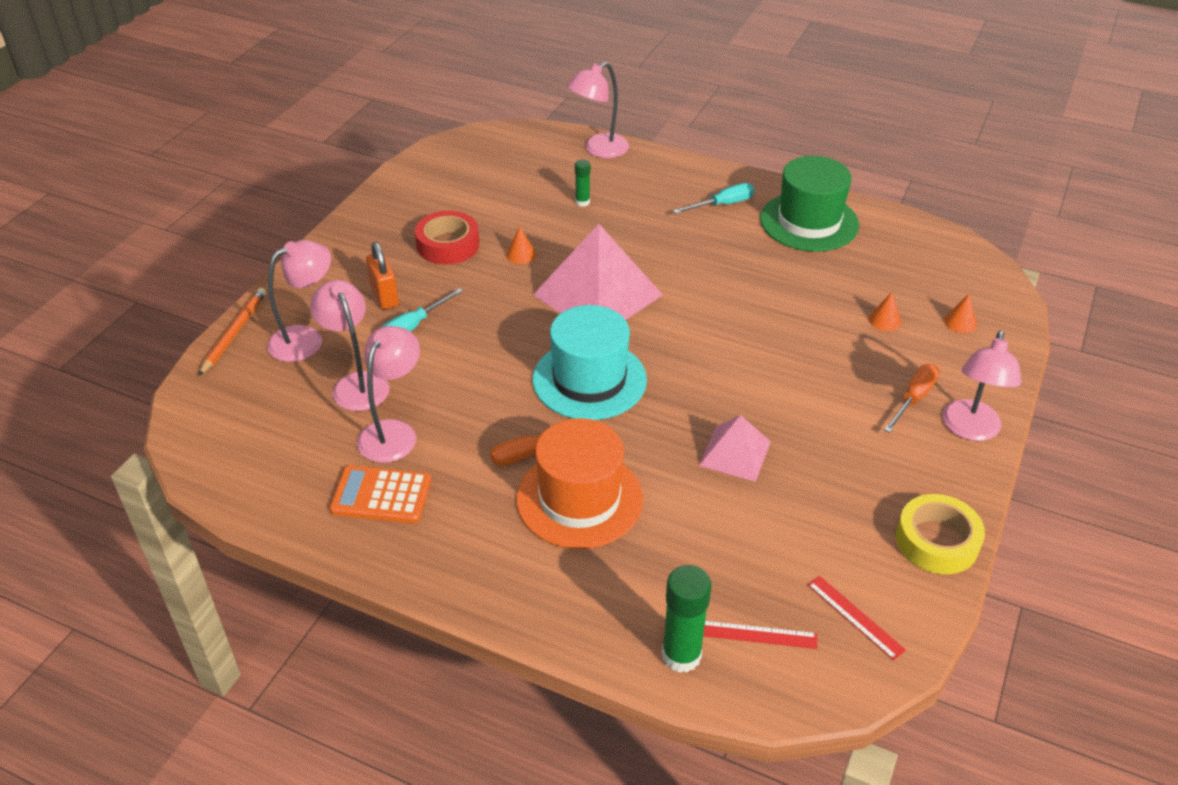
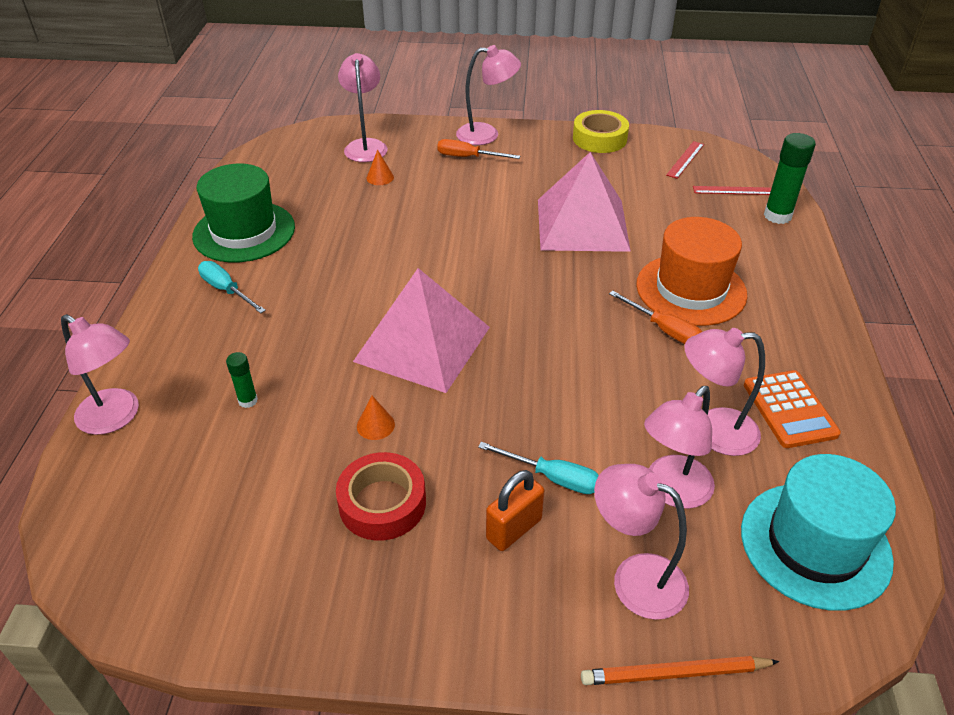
camera: 110 degrees left, 0 degrees up
turquoise hat [533,305,647,420] -> turquoise hat moved to [741,454,896,611]
pink pyramid [699,415,771,482] -> pink pyramid [538,152,631,252], size x1.83
red ruler [703,621,817,649] -> red ruler turned 75 degrees counterclockwise [693,186,772,195]
orange cone [944,294,977,333] -> pink lamp [338,53,388,162]

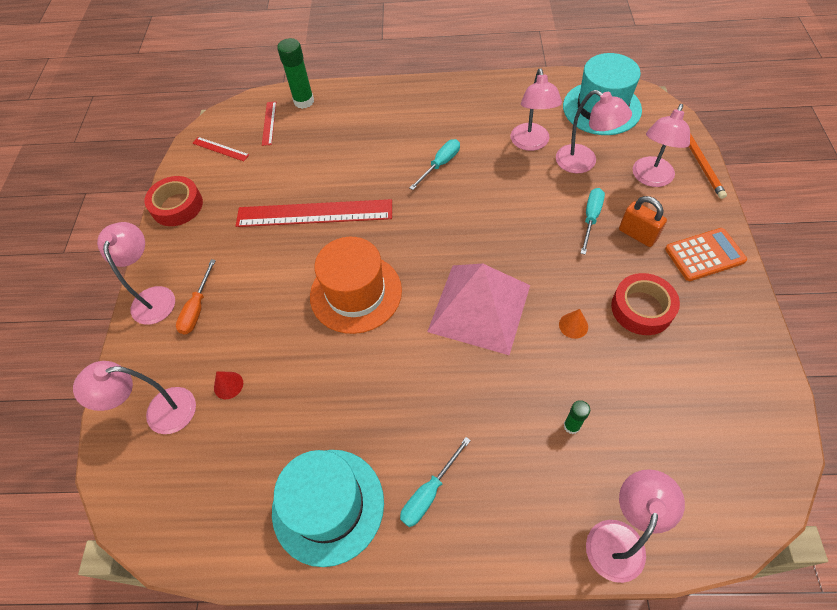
camera: 90 degrees left, 15 degrees up
green hat [192,164,295,262] -> turquoise hat [272,450,384,567]
orange cone [366,150,394,185] -> red cone [214,371,243,399]
pink pyramid [538,152,631,252] -> red ruler [236,199,392,227]
yellow tape [573,110,629,153] -> red tape [144,176,203,226]
orange screwdriver [609,291,702,344] -> turquoise screwdriver [410,139,460,190]
orange hat [636,217,747,326] -> orange hat moved to [310,237,402,334]
orange calculator [744,370,841,448] -> orange calculator moved to [665,228,747,281]

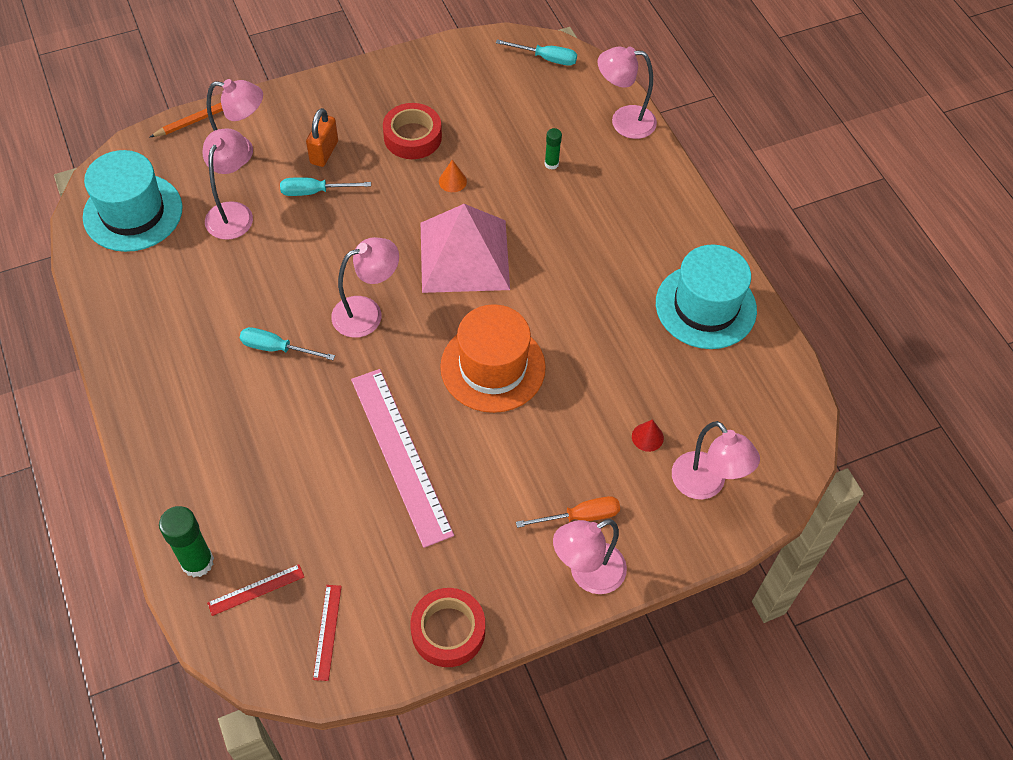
camera: 120 degrees left, 0 degrees up
red ruler [236,199,392,227] -> pink ruler [351,369,454,548]
turquoise screwdriver [400,437,471,527] -> turquoise screwdriver moved to [496,39,577,66]
pink lamp [511,68,562,151] -> pink lamp moved to [331,237,399,338]
orange calculator [665,228,747,281] -> none

